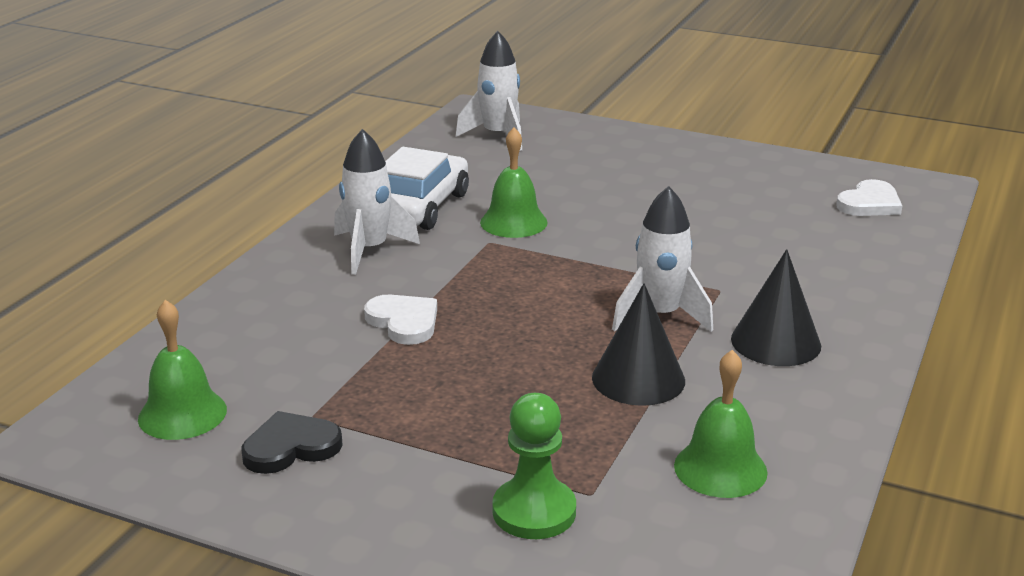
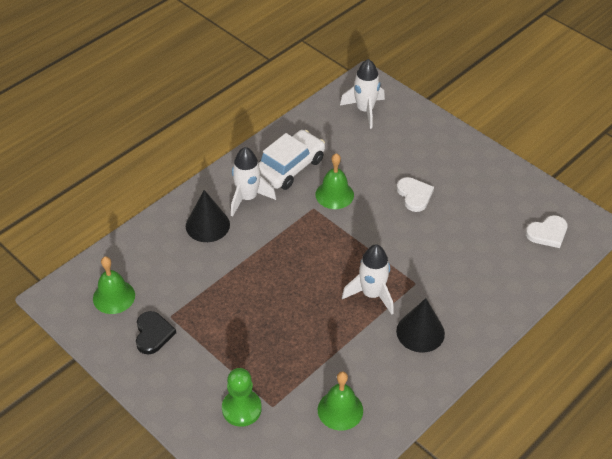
camera: 20 degrees right, 20 degrees up
black heart [241,411,343,474] -> black heart turned 90 degrees clockwise [136,311,176,354]
white heart [364,295,437,345] -> white heart moved to [397,177,434,212]
black cone [592,283,685,406] -> black cone moved to [186,190,230,242]

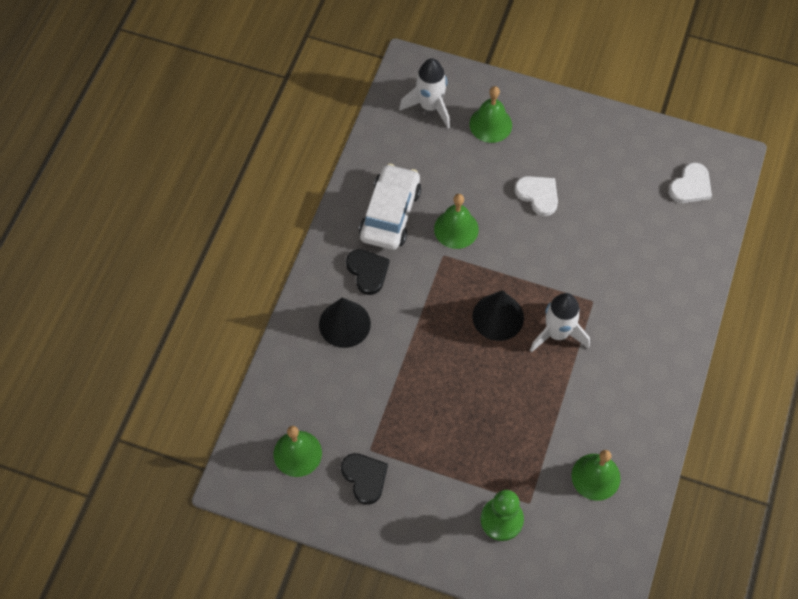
camera: 25 degrees left, 15 degrees up
white rocket [231,147,276,216] -> black heart [346,249,390,295]
black cone [396,298,445,353] -> black cone moved to [472,290,524,341]
none -> green bell [469,86,512,143]

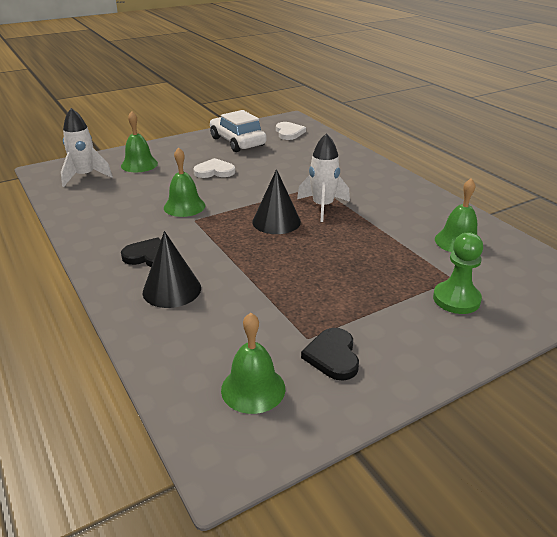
camera: 50 degrees left, 30 degrees down
black heart [341,453,388,505] -> black heart turned 105 degrees counterclockwise [301,328,359,380]
white car [359,163,421,250] -> white car moved to [210,110,267,152]

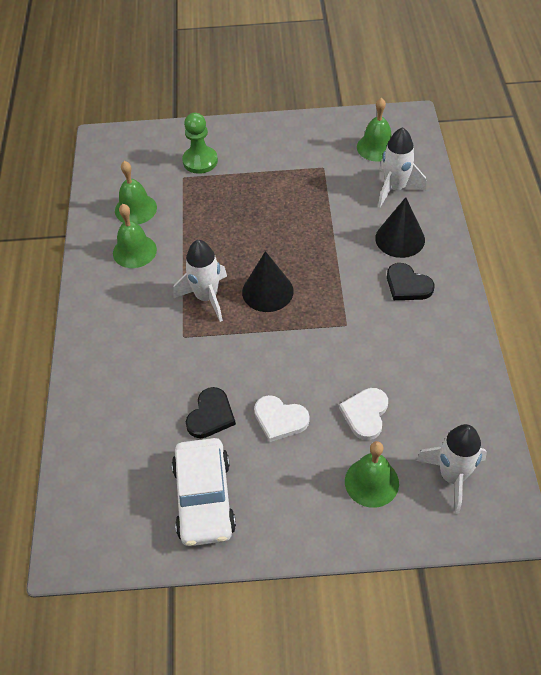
camera: 150 degrees left, 20 degrees up
green bell [164,147,205,217] -> green bell moved to [113,204,157,268]
white heart [276,122,306,140] -> white heart moved to [339,388,388,440]
black heart [301,328,359,380] -> black heart moved to [186,387,236,438]
none -> white rocket [378,127,426,208]

